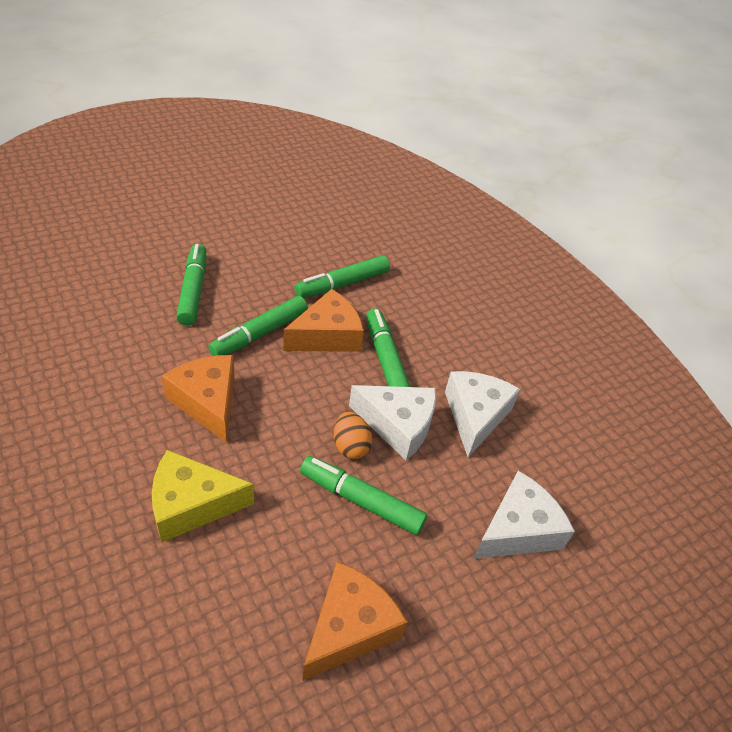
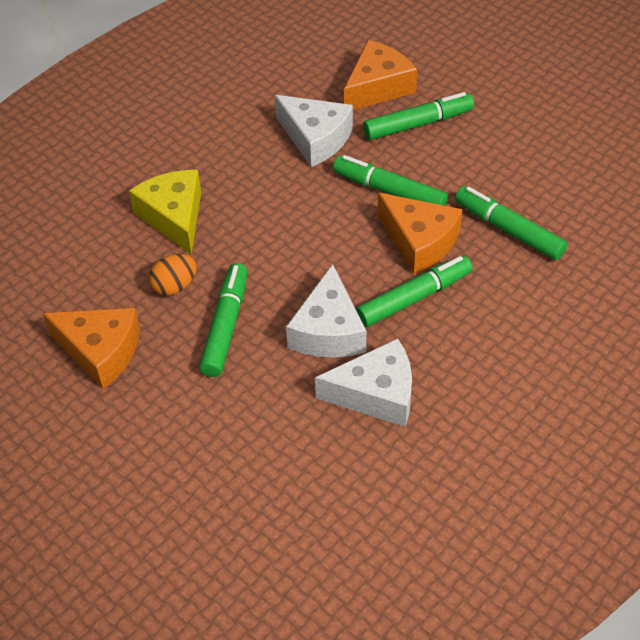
camera: 80 degrees right, 5 degrees up
orange cheese [161,355,235,443] -> orange cheese moved to [344,40,417,110]
orange egg [334,412,373,459] -> orange egg moved to [149,254,196,296]
white cheese [473,471,575,559] -> white cheese moved to [275,95,353,167]

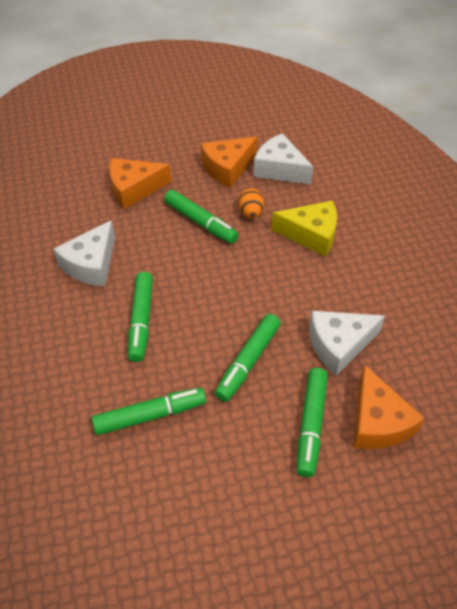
camera: 120 degrees right, 0 degrees up
white cheese [286,264,366,358] -> white cheese moved to [253,133,313,184]
green marker [333,155,448,206] -> green marker turned 150 degrees clockwise [215,314,281,402]
orange cheese [378,193,462,274] -> orange cheese moved to [109,158,171,209]

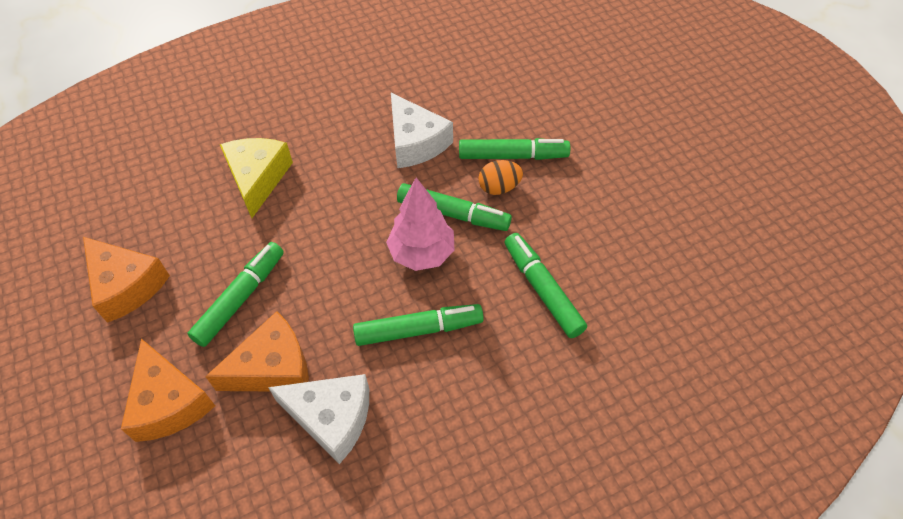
camera: 100 degrees left, 5 degrees up
orange egg [238,188,264,218] -> orange egg moved to [478,160,523,195]
white cheese [253,133,313,184] -> none
orange cheese [353,364,425,449] -> orange cheese moved to [205,311,309,391]
none -> pink tree [386,177,454,271]

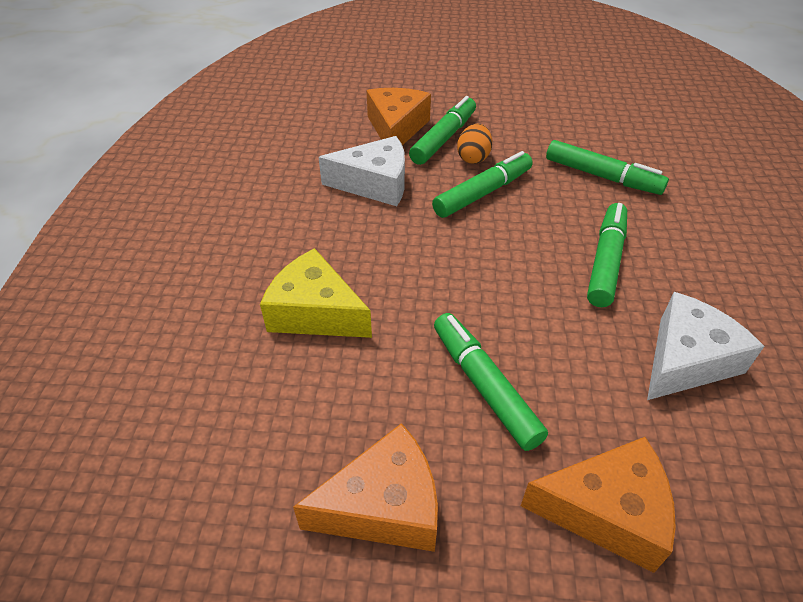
camera: 60 degrees left, 10 degrees down
orange cheese [205,311,309,391] -> orange cheese moved to [366,88,431,145]
pink tree [386,177,454,271] -> none
green marker [505,233,587,338] -> green marker turned 150 degrees counterclockwise [546,140,669,195]

